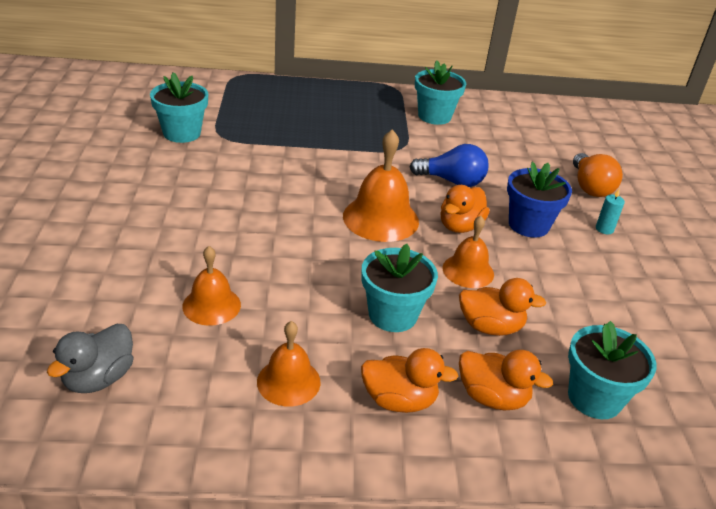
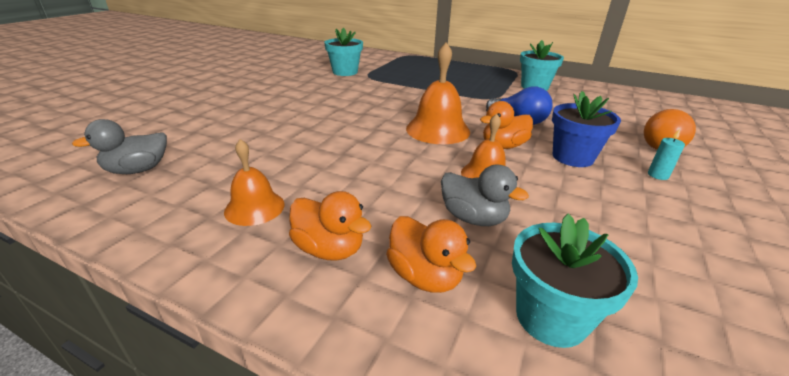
camera: 30 degrees right, 5 degrees down
orange bell [182,246,241,326] -> none
turquoise flower pot [361,244,438,332] -> none
orange duck [459,278,546,336] -> grey duck [441,165,529,226]

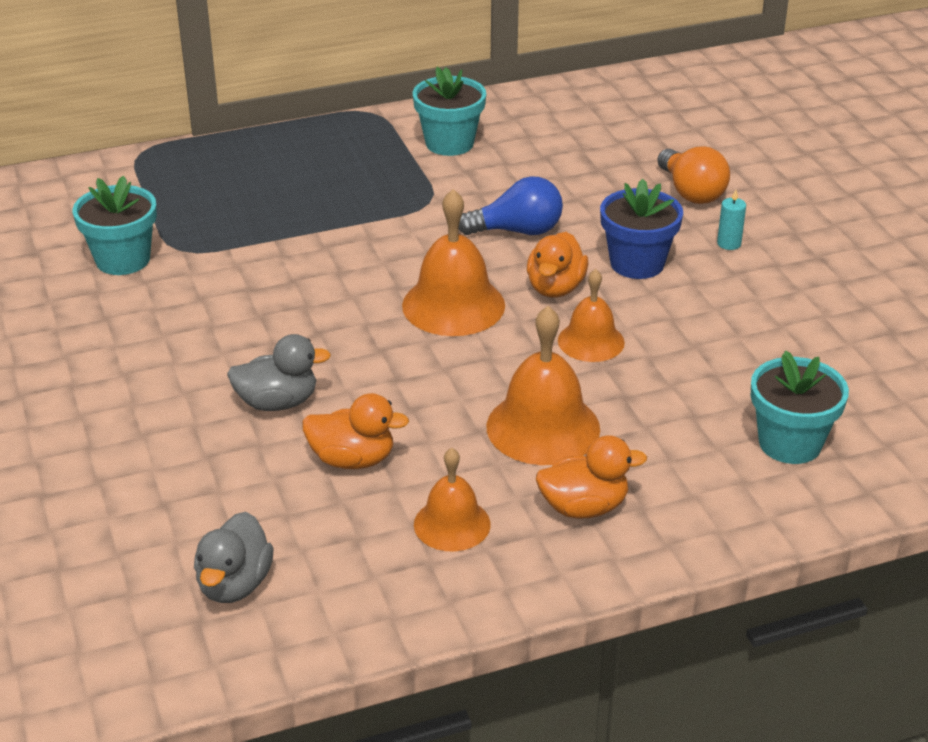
camera: 45 degrees left, 5 degrees up
orange duck [386,216,476,293] -> orange duck moved to [302,393,409,469]
grey duck [441,165,529,226] -> grey duck moved to [227,334,331,411]
none -> orange bell [486,306,600,465]

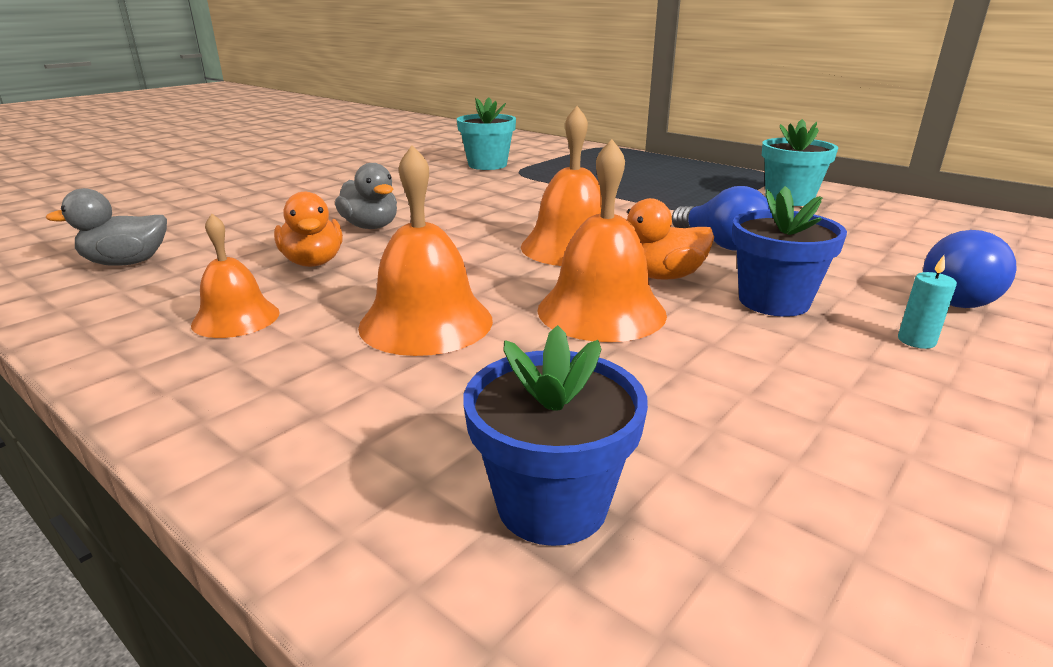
camera: 60 degrees right, 10 degrees down
orange duck [536,435,647,519] -> none
orange bell [558,269,625,362] -> orange bell [537,139,667,342], size x1.59
orange light bulb [657,146,730,204] -> blue light bulb [923,230,1017,308]
turquoise flower pot [751,351,849,464] -> blue flower pot [464,325,648,546]

